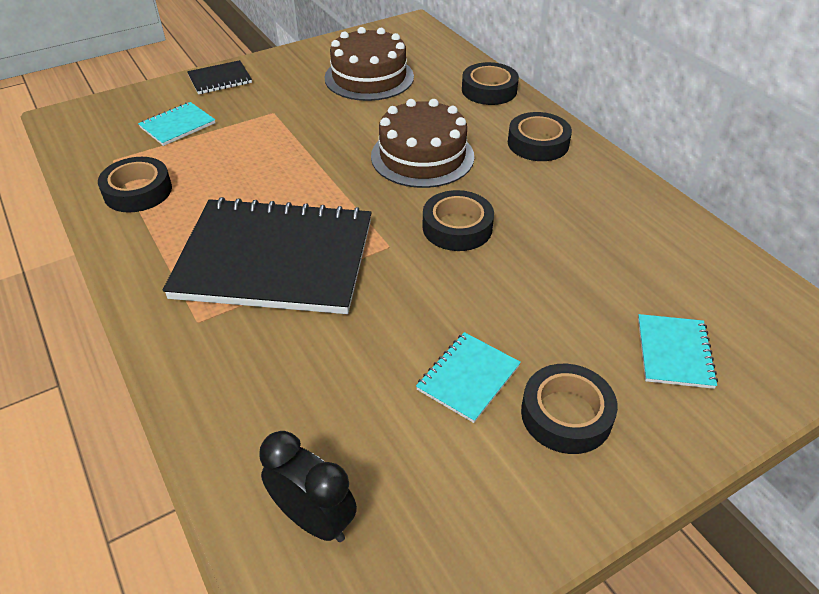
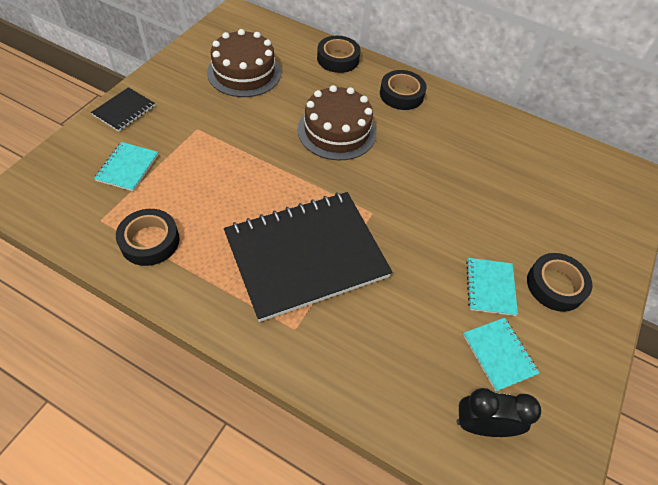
camera: 35 degrees left, 10 degrees up
black tape [423,190,494,251] -> none
turquoise notebook [638,314,718,389] -> turquoise notebook moved to [463,318,540,392]

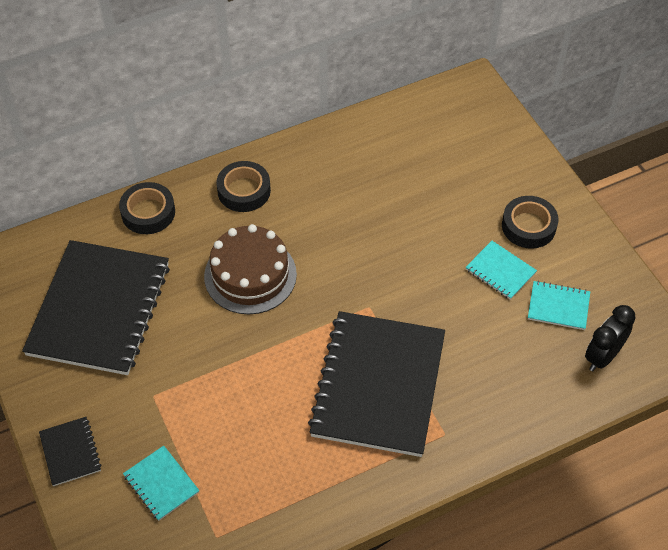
camera: 50 degrees left, 0 degrees up
black tape [116,209,180,266] -> none
brown cake [207,29,281,97] -> black notebook [22,240,170,375]

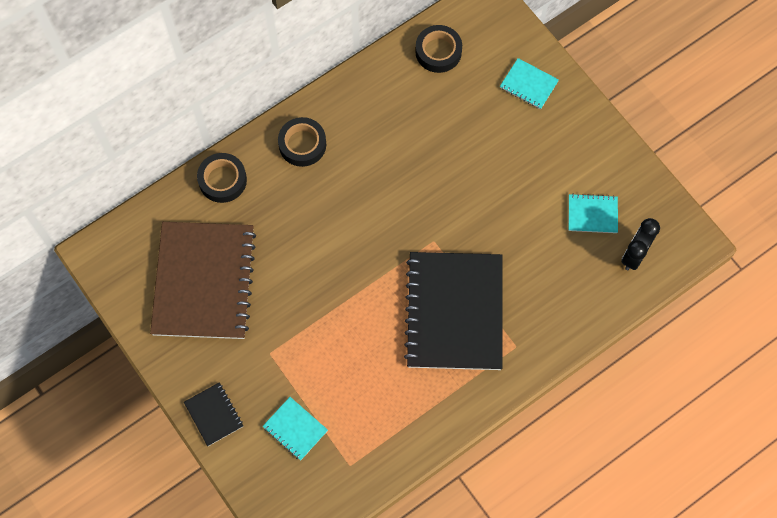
camera: 10 degrees left, 15 degrees up
black notebook [22,240,170,375] -> brown notebook [150,222,256,339]
brown cake [204,224,297,314] -> none
turquoise notebook [466,241,537,300] -> turquoise notebook moved to [500,58,559,109]
black tape [502,196,559,249] -> black tape moved to [415,25,462,73]

